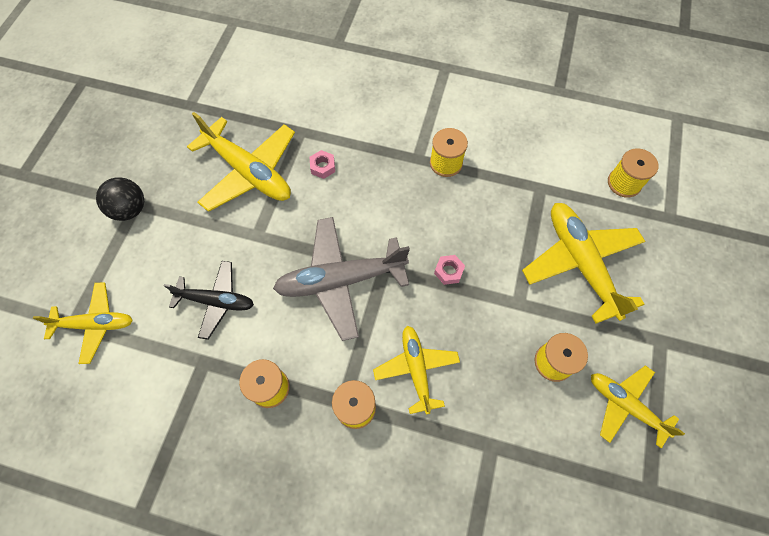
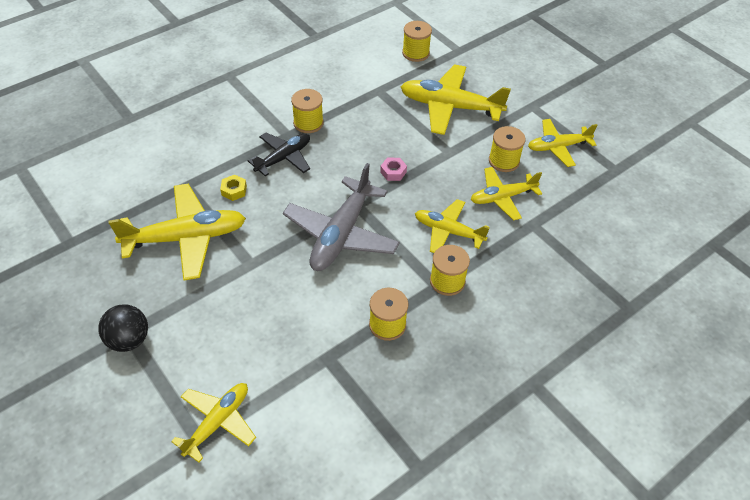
camera: 55 degrees left, 15 degrees down
black plane [164,261,254,340] -> black plane moved to [248,133,310,176]
pink nut [310,150,335,179] -> yellow nut [220,175,247,201]
none -> yellow plane [471,167,542,221]

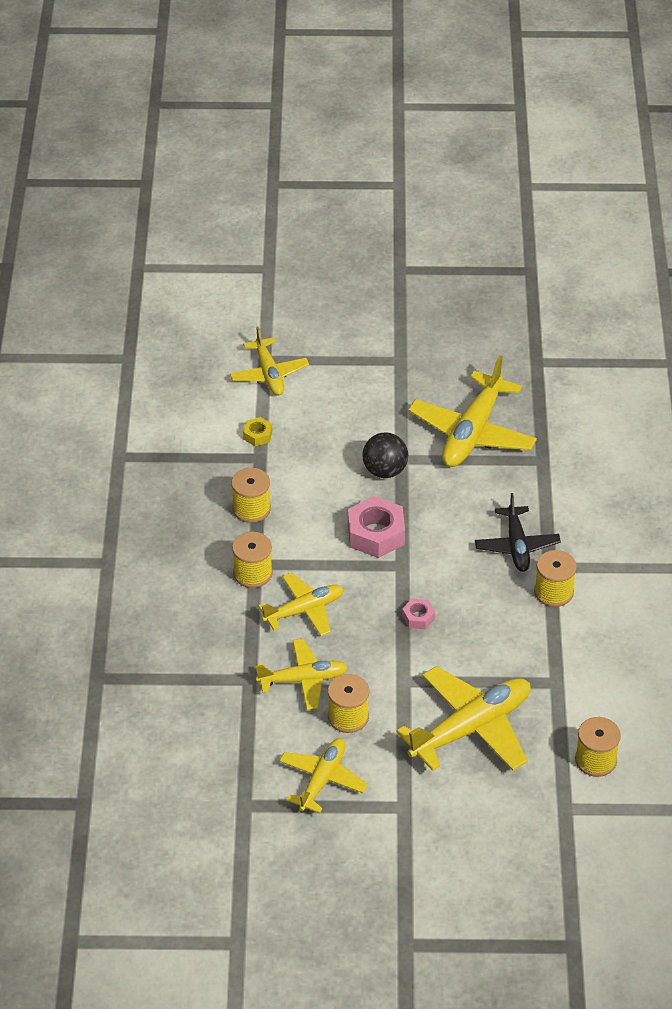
camera: 130 degrees right, 5 degrees down
black ball [98,304,148,352] -> black ball moved to [362,433,408,478]
yellow nut [220,175,247,201] -> yellow nut moved to [243,417,272,446]
grey plane [283,163,400,271] -> pink nut [348,496,405,558]
yellow plane [471,167,542,221] -> yellow plane turned 60 degrees clockwise [256,639,348,710]

